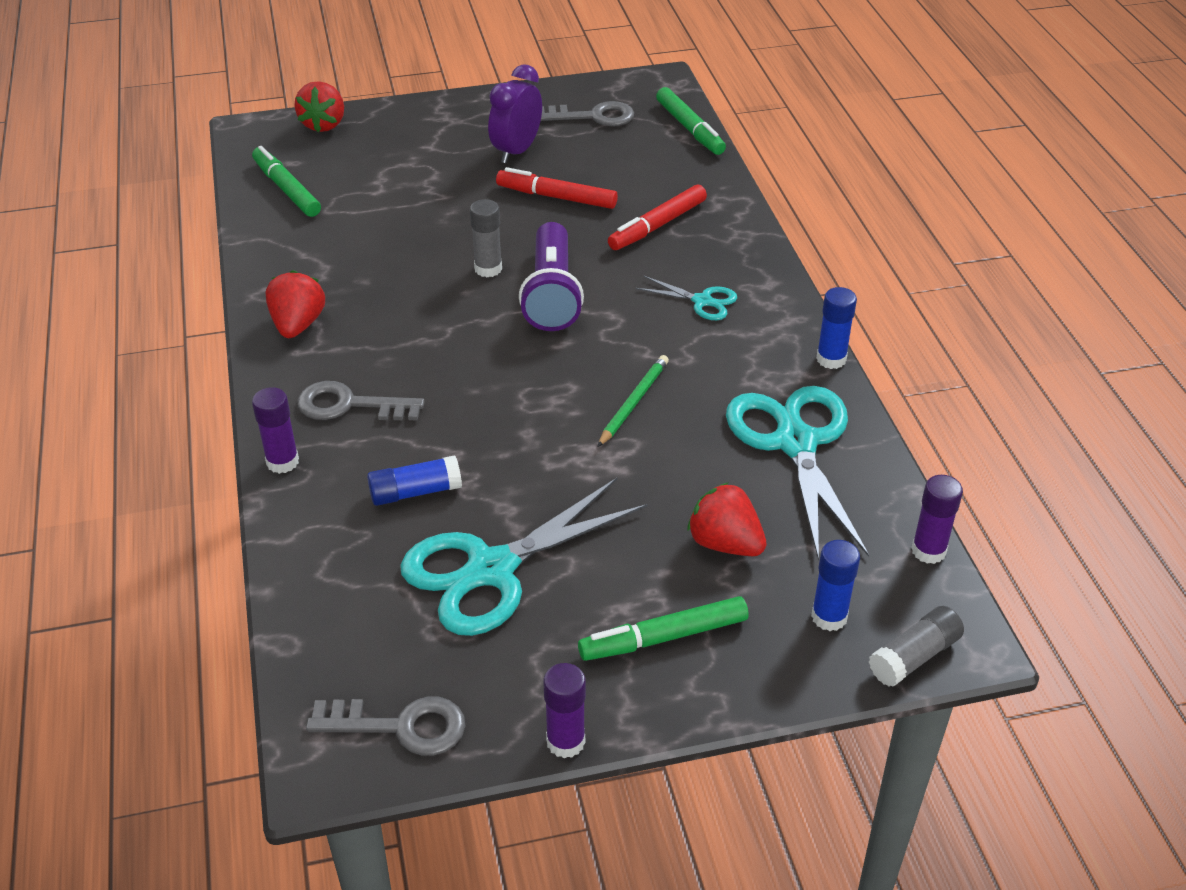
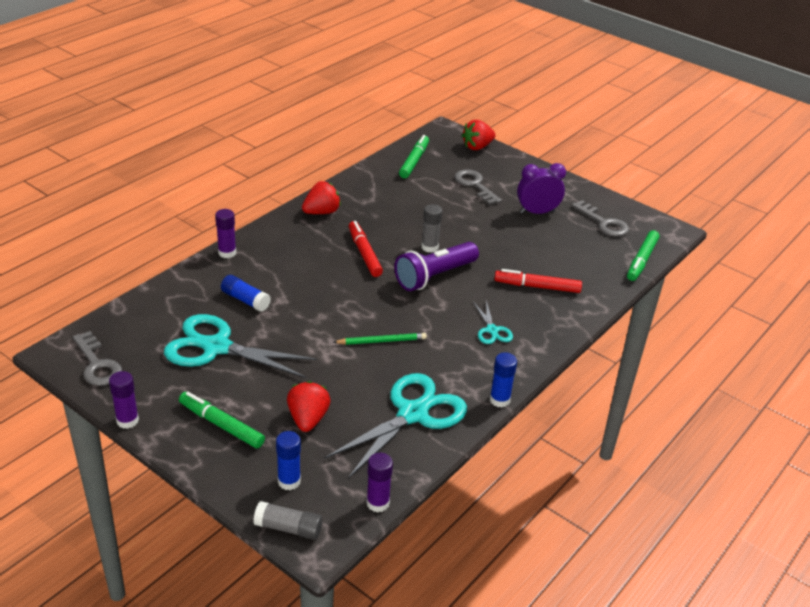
camera: 50 degrees right, 5 degrees down
grey key [298,381,425,420] -> grey key moved to [455,170,502,205]
red marker [496,167,618,209] -> red marker moved to [349,221,383,277]

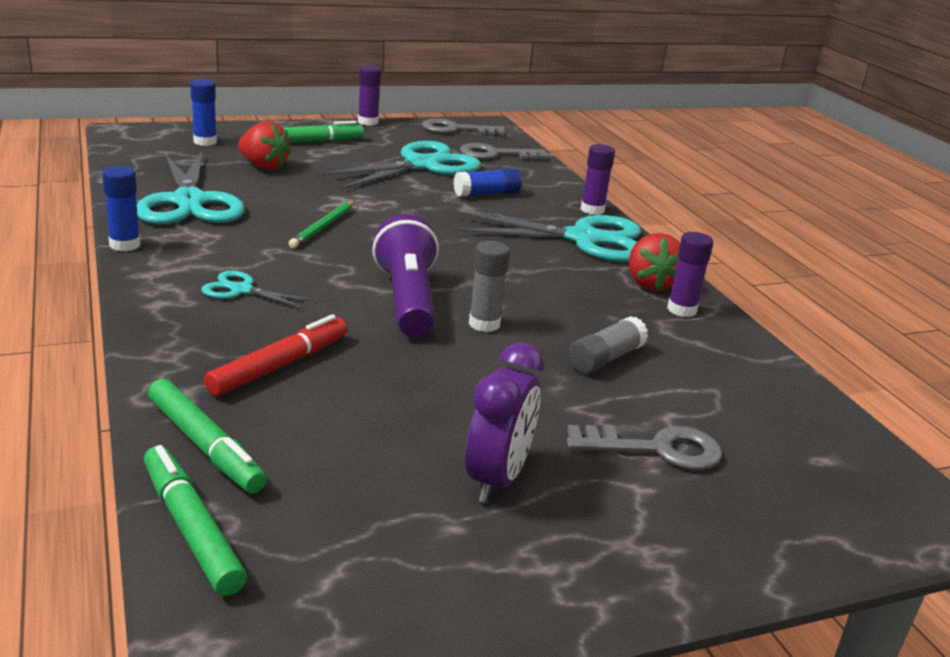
camera: 120 degrees right, 10 degrees down
grey glue stick [253,501,322,540] -> grey glue stick moved to [568,316,648,374]
red marker [349,221,383,277] -> none
purple glue stick [366,453,393,512] -> purple glue stick moved to [667,232,714,317]
green marker [399,135,429,178] -> green marker moved to [148,379,267,494]
red strawberry [462,120,495,150] -> none
grey key [572,200,629,237] -> grey key moved to [460,143,548,159]
none -> turquoise scissors [451,211,641,262]

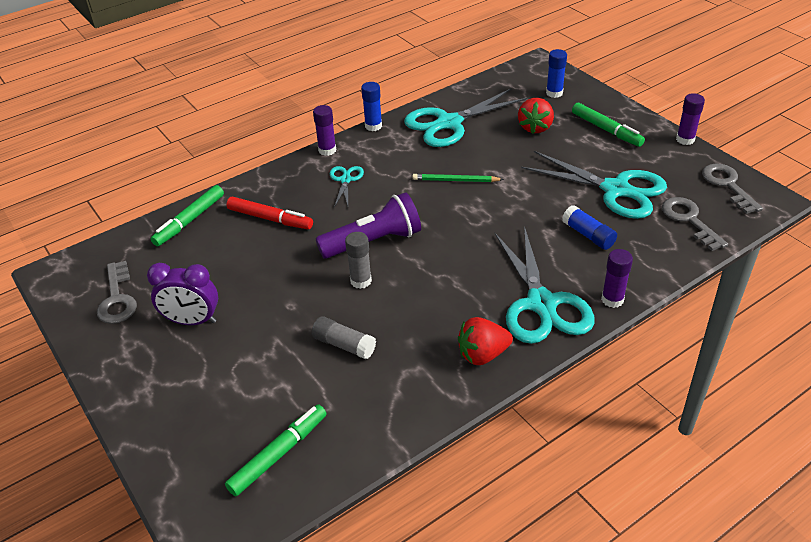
camera: 80 degrees right, 15 degrees up
green marker [144,445,247,596] -> green marker moved to [225,404,327,496]
grey key [567,425,722,470] -> grey key moved to [97,261,137,324]
purple glue stick [667,232,714,317] -> purple glue stick moved to [313,105,336,156]

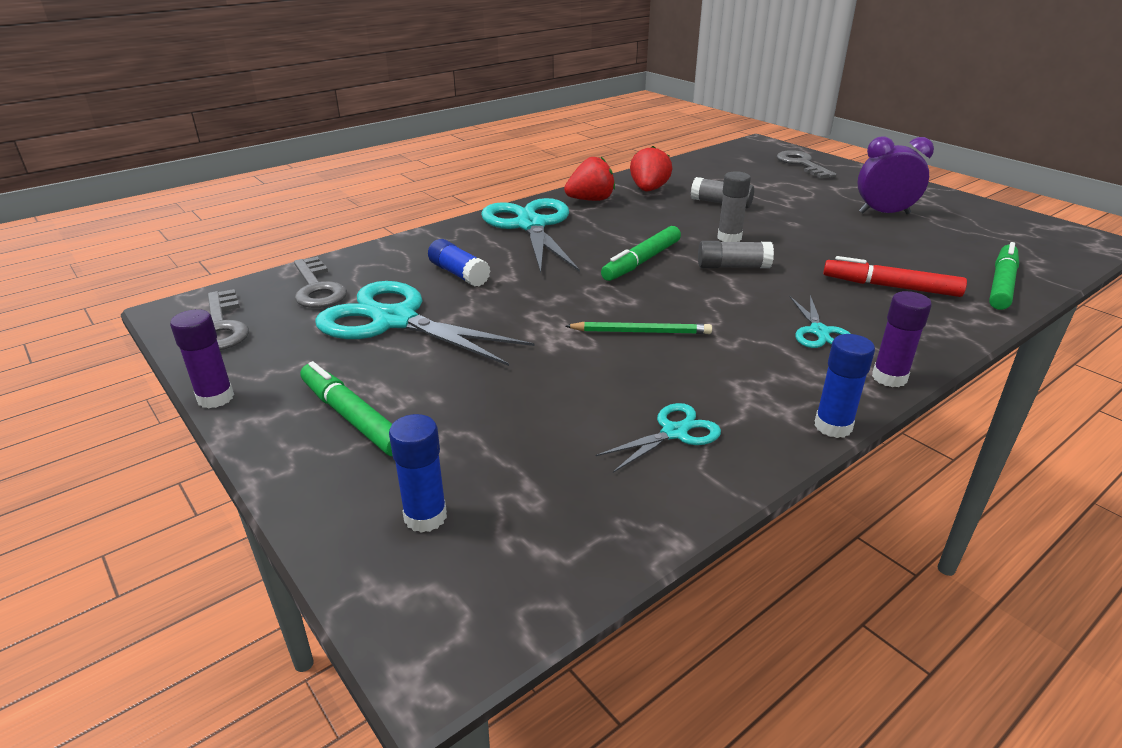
camera: 175 degrees right, 10 degrees down
grey key [97,261,137,324] -> grey key moved to [777,150,836,178]
green marker [225,404,327,496] -> green marker moved to [601,226,681,281]
purple flashlight [316,192,421,259] -> grey glue stick [698,241,774,268]
turquoise scissors [404,88,527,147] -> turquoise scissors [595,403,721,473], size x0.48
red strawberry [518,98,554,134] -> red strawberry moved to [630,146,672,191]
purple glue stick [601,249,633,308] -> none

